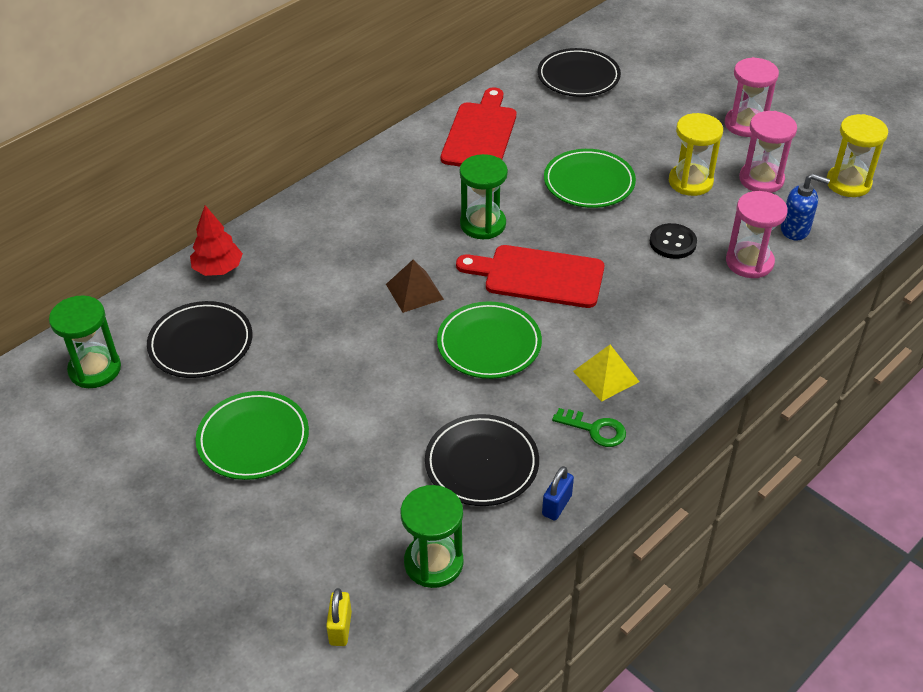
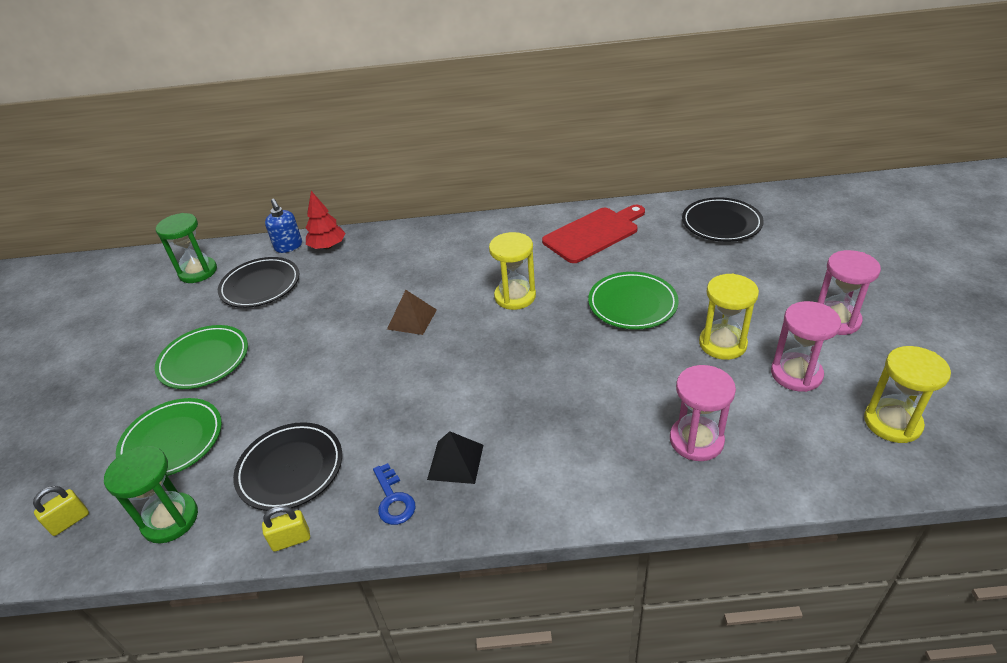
camera: 45 degrees right, 5 degrees down
green plate [437,301,542,379] -> green plate moved to [116,398,222,476]
red cutting board [456,245,604,308] -> none
green hourglass [460,154,508,239] -> yellow hourglass [489,232,536,310]
blue padlock [542,466,574,521] -> yellow padlock [262,506,310,552]
green key [552,408,626,447] -> blue key [373,463,416,525]
yellow pyramid [573,345,639,402] -> black pyramid [427,431,483,484]
black button [650,223,697,259] -> none
blue soap dispenser [781,173,830,241] -> blue soap dispenser moved to [265,199,302,253]

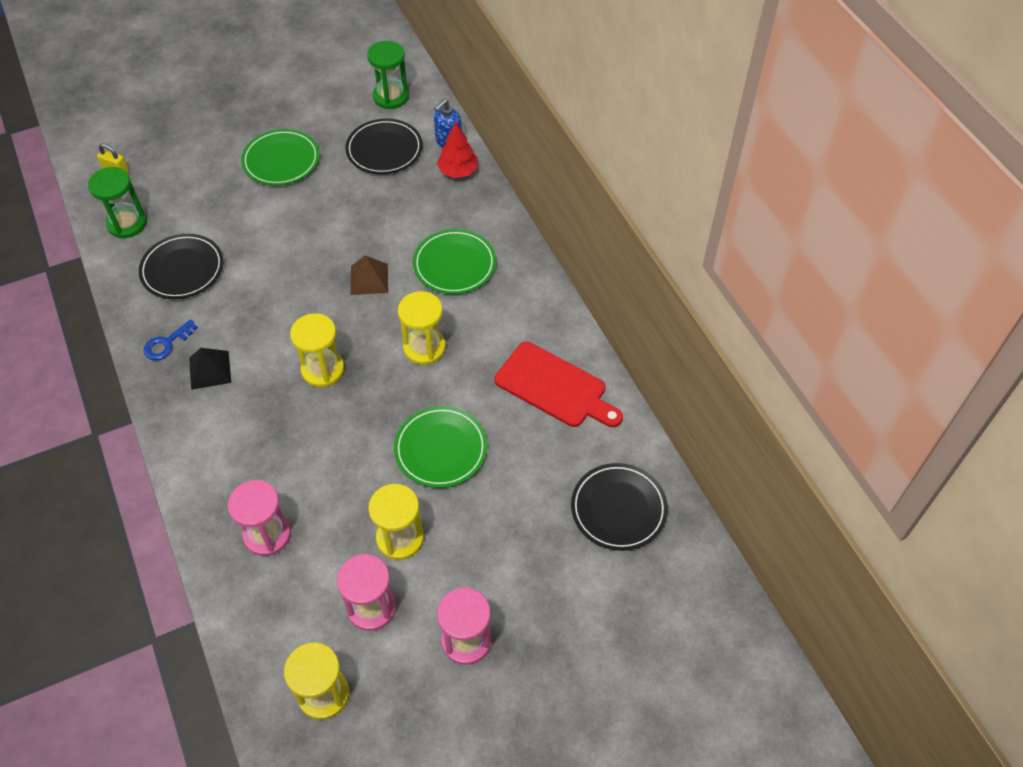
camera: 65 degrees right, 15 degrees up
green plate [116,398,222,476] -> green plate moved to [413,229,496,294]
yellow padlock [262,506,310,552] -> none
none -> yellow hourglass [290,313,344,387]

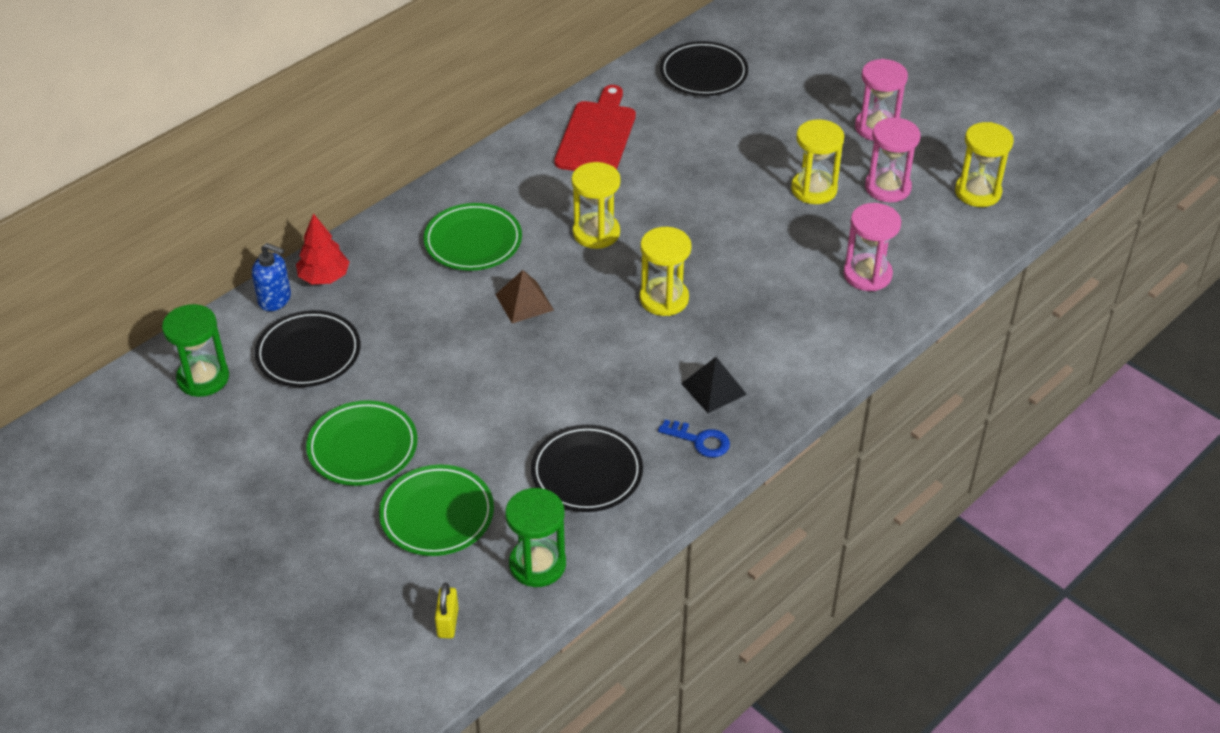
camera: 110 degrees left, 10 degrees down
green plate [394,406,487,488] -> green plate moved to [379,465,494,556]

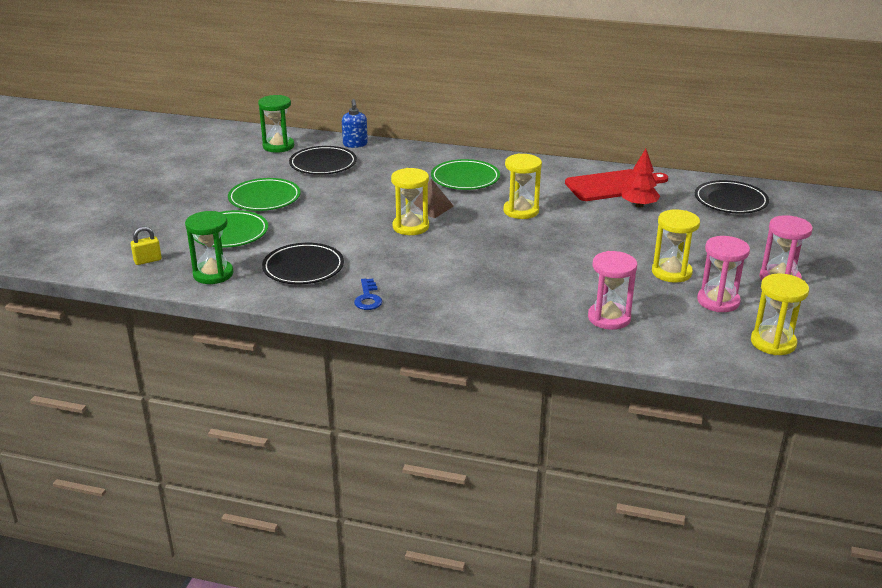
camera: 60 degrees right, 15 degrees down
red tree [296,213,349,284] -> red tree moved to [621,149,660,208]
yellow hourglass [640,227,692,316] -> yellow hourglass moved to [391,168,429,235]
black pyramid [681,357,747,413] -> none

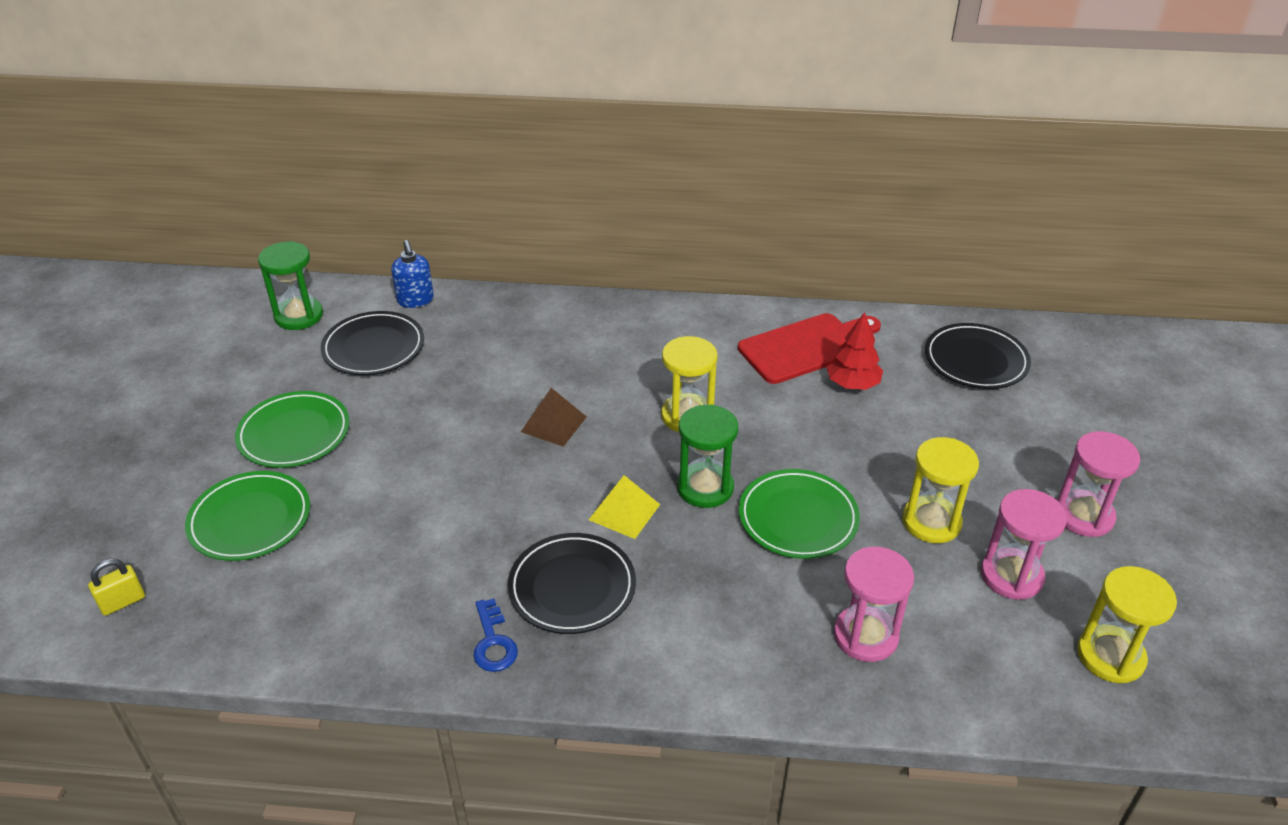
camera: 10 degrees left, 10 degrees up
green hourglass [185,211,234,284] -> green hourglass moved to [677,404,738,508]
black plate [262,243,344,284] -> black plate moved to [508,533,636,634]
yellow hourglass [391,168,429,235] -> none
green plate [431,159,500,190] -> green plate moved to [739,469,860,559]
none -> yellow pyramid [589,475,660,539]

